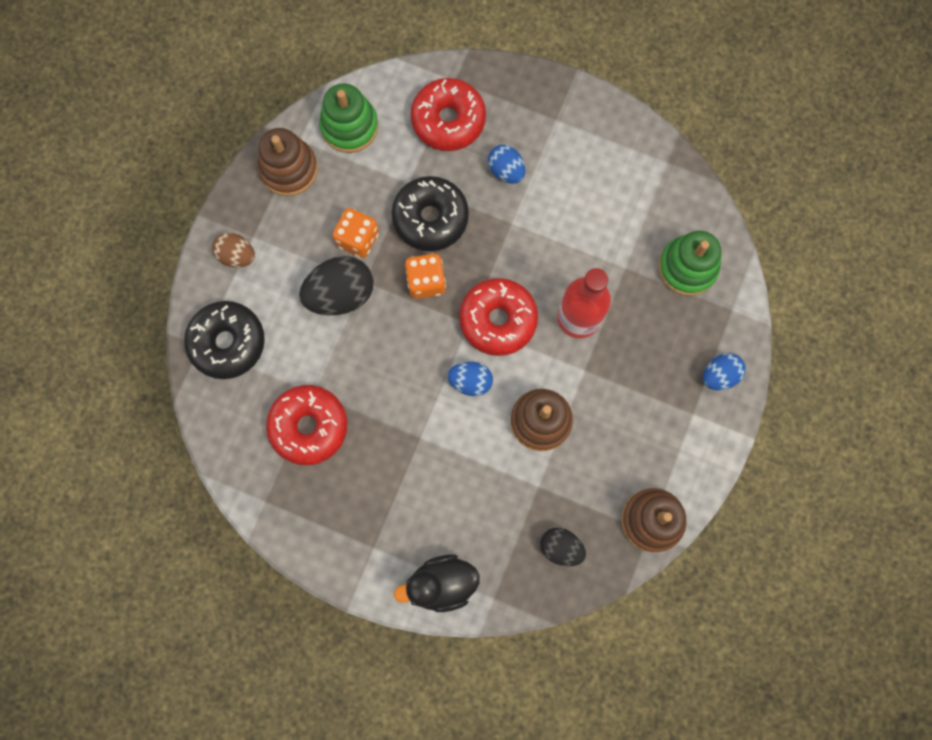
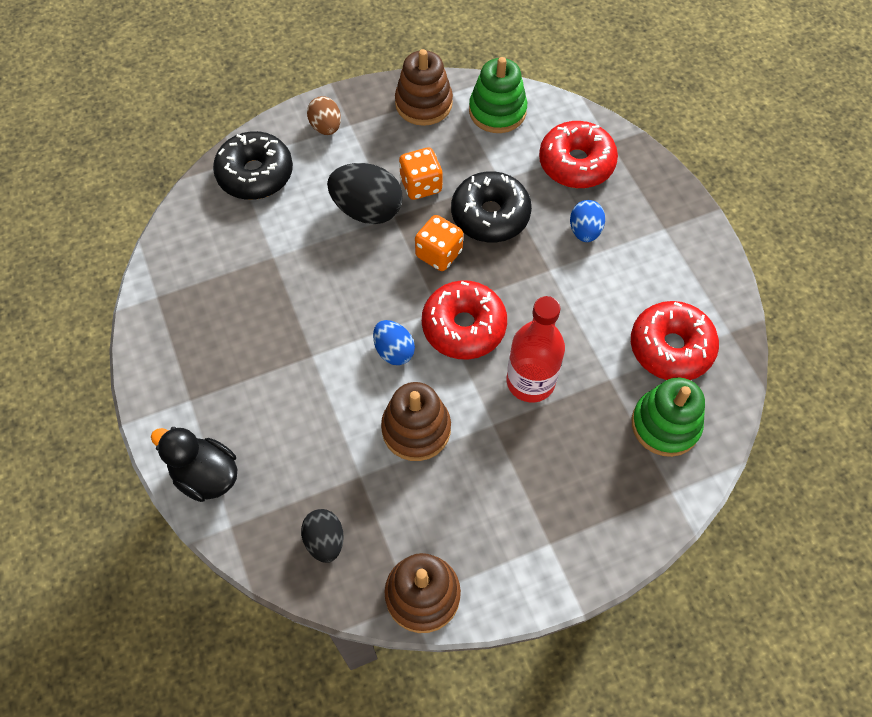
camera: 45 degrees right, 15 degrees down
red donut [266,385,347,465] -> red donut moved to [631,301,719,380]
blue egg [703,353,746,390] -> none

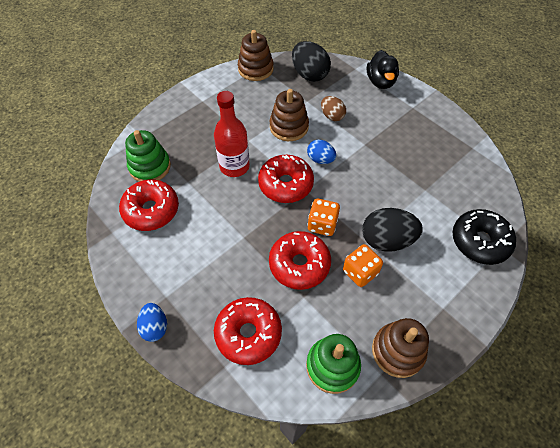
camera: 160 degrees right, 5 degrees down
black duck [151,427,237,502] -> black duck turned 75 degrees clockwise [367,50,399,89]
black egg [301,509,344,563] -> black egg [292,41,331,82], size x1.66
brown egg [307,96,341,135] -> brown egg moved to [321,96,346,121]
black donut [451,171,532,242] -> red donut [269,231,331,290]
blue egg [570,200,605,242] -> blue egg moved to [137,303,167,342]

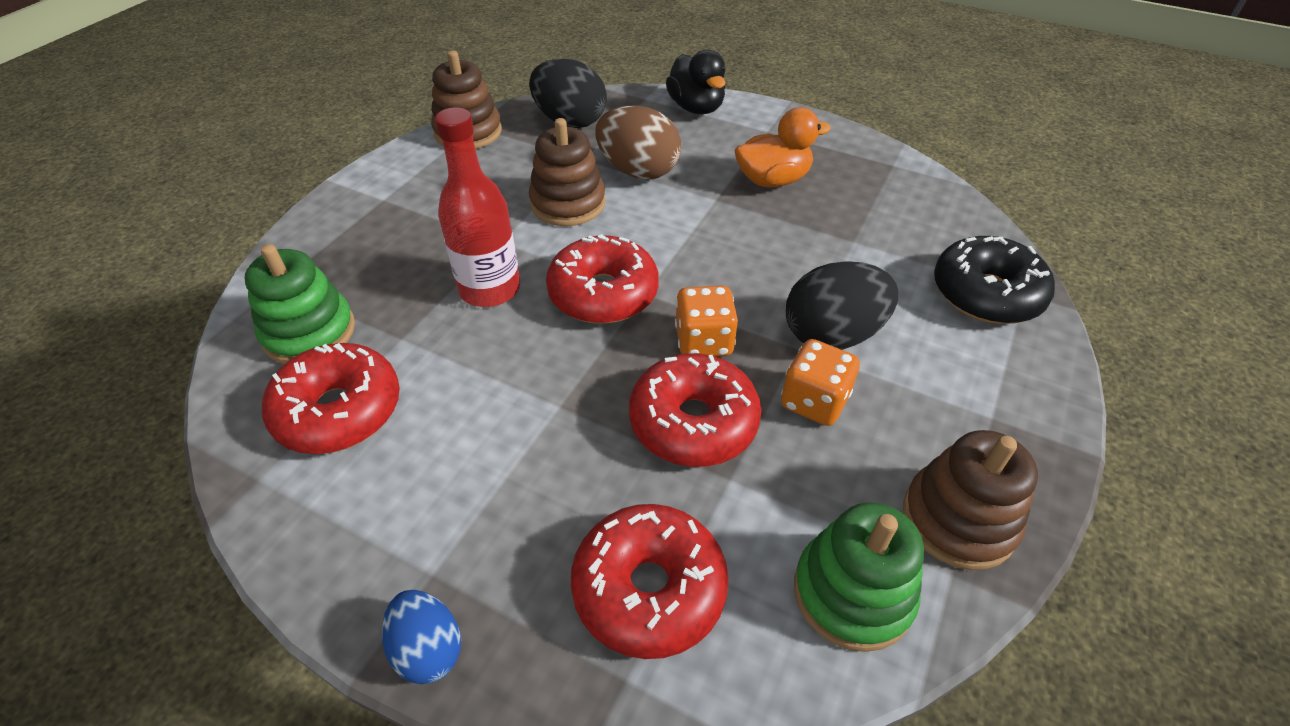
camera: 20 degrees left, 10 degrees down
blue egg [307,140,336,164] -> none
brown egg [321,96,346,121] -> brown egg [595,105,681,180], size x1.66
none -> orange duck [734,107,831,187]

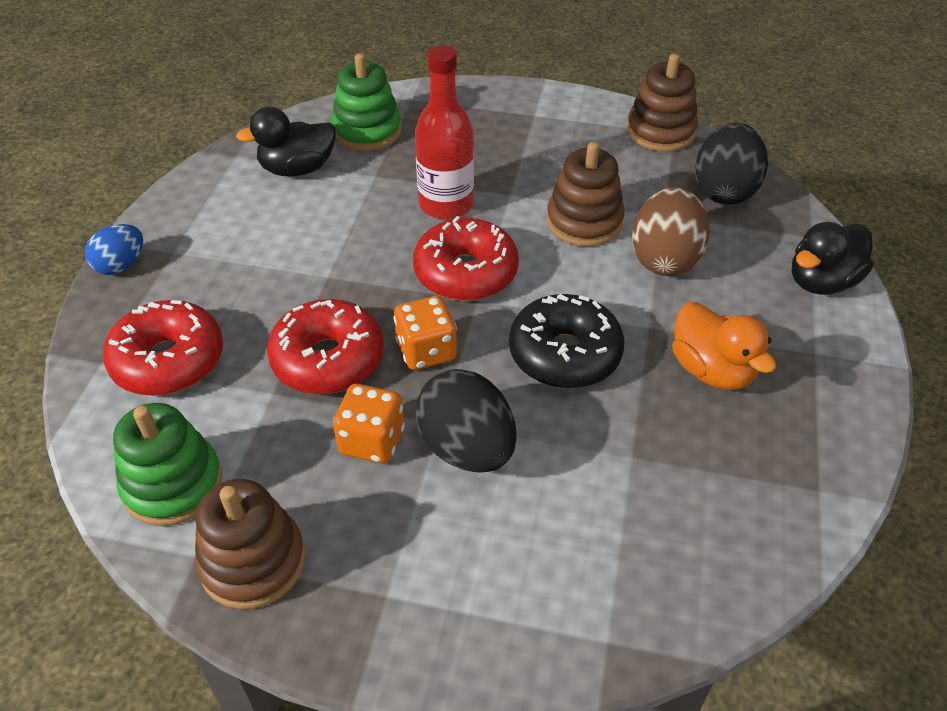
camera: 75 degrees right, 0 degrees up
red donut [262,343,400,454] -> black duck [236,107,336,176]
black donut [934,236,1055,324] -> black donut moved to [509,294,625,389]

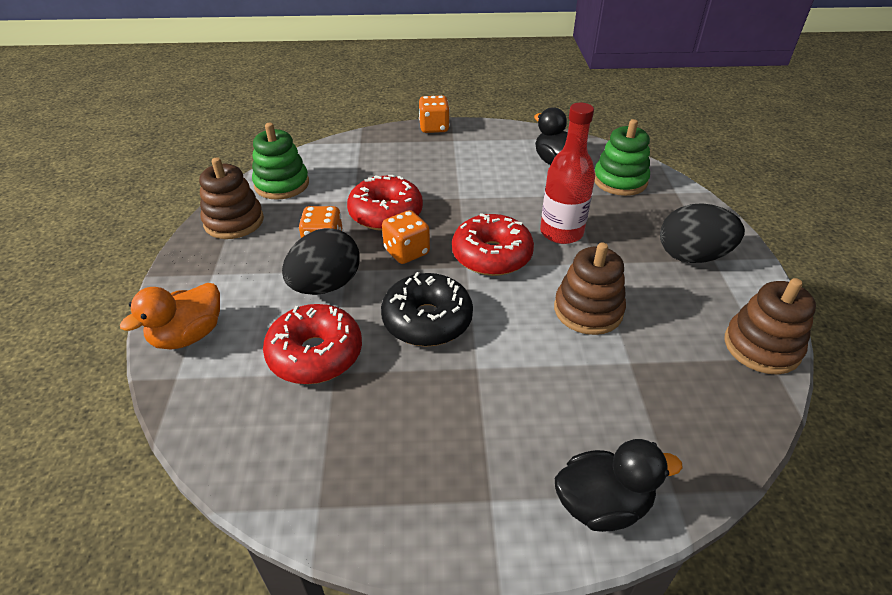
camera: 75 degrees right, 5 degrees down
blue egg [85,224,143,275] -> orange dice [419,95,450,133]
red donut [103,300,223,396] -> red donut moved to [263,304,362,384]
brown egg [632,187,710,276] -> none
orange duck [672,302,776,390] -> orange duck moved to [120,283,220,350]
black egg [695,123,768,205] -> black egg moved to [660,203,745,263]
black duck [792,222,874,295] -> black duck turned 135 degrees clockwise [555,439,683,532]

